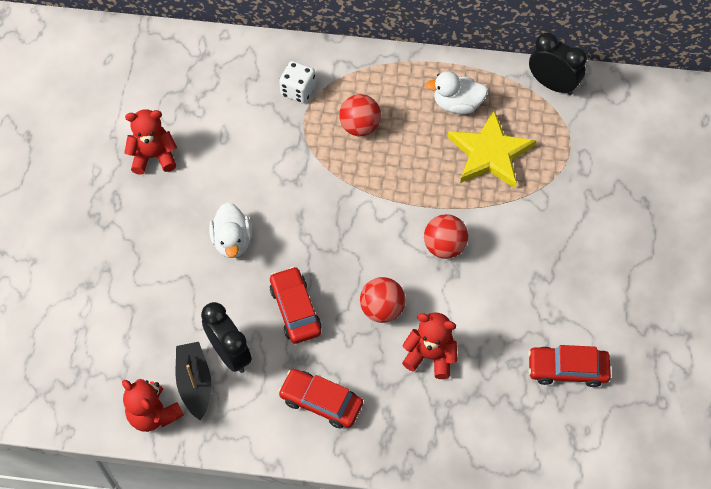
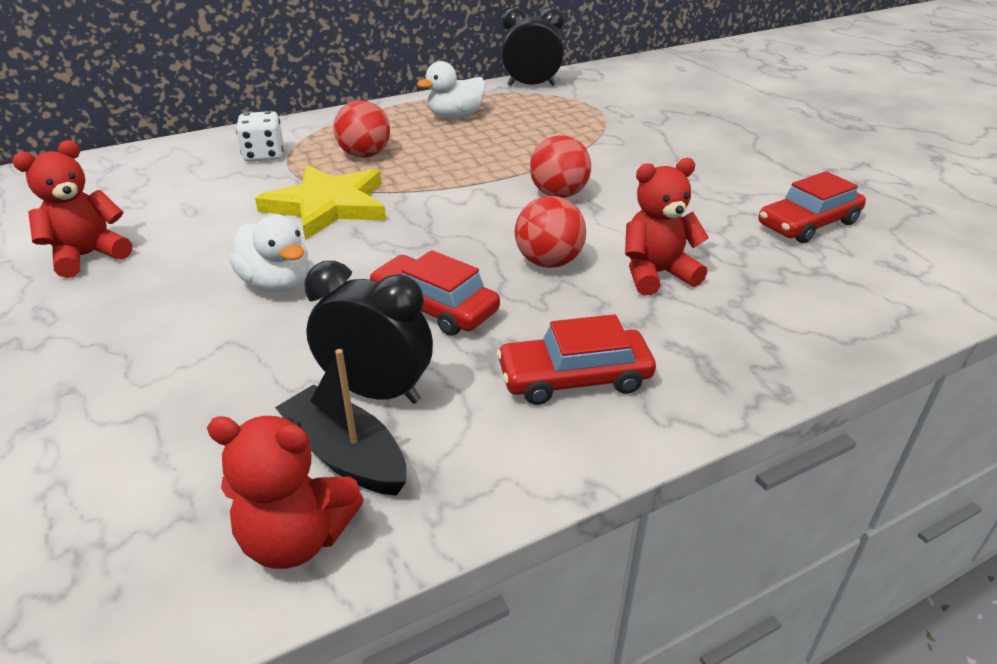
camera: 35 degrees left, 25 degrees down
yellow star [447,111,536,189] -> yellow star moved to [255,165,386,240]

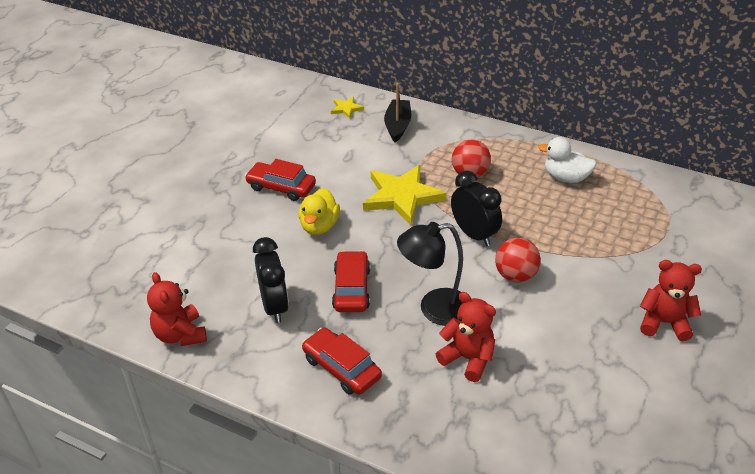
camera: 55 degrees right, 5 degrees up
red teddy bear [12,140,132,278] -> red teddy bear moved to [640,260,702,341]
white duck [229,215,309,292] -> yellow duck [299,188,340,235]
white dice [236,111,283,162] -> none
black boat [275,349,407,496] -> black boat moved to [384,83,411,142]
black clock [501,8,564,86] -> black clock moved to [451,170,502,246]
red ball [515,196,586,268] -> black lamp [397,222,463,326]
red car [759,171,866,243] -> red car moved to [245,159,316,201]
none -> yellow star [331,97,364,119]

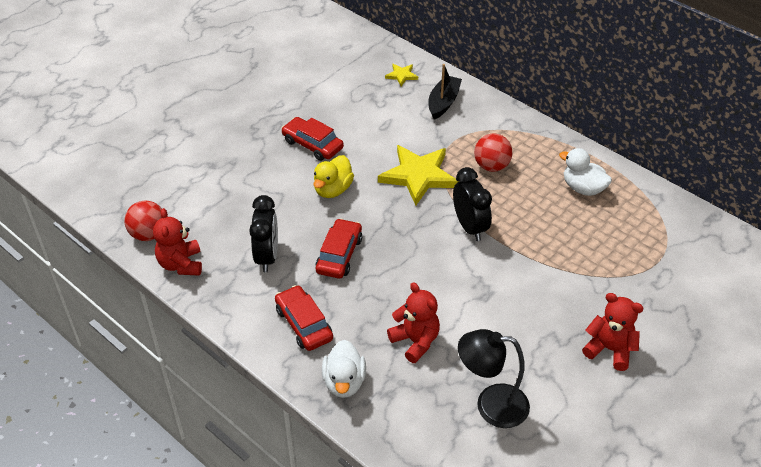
camera: 15 degrees right, 5 degrees up
black lamp [397,222,463,326] -> black lamp moved to [458,329,530,428]
red ball [495,238,541,282] -> red ball moved to [124,201,162,241]
none -> white duck [322,340,366,398]

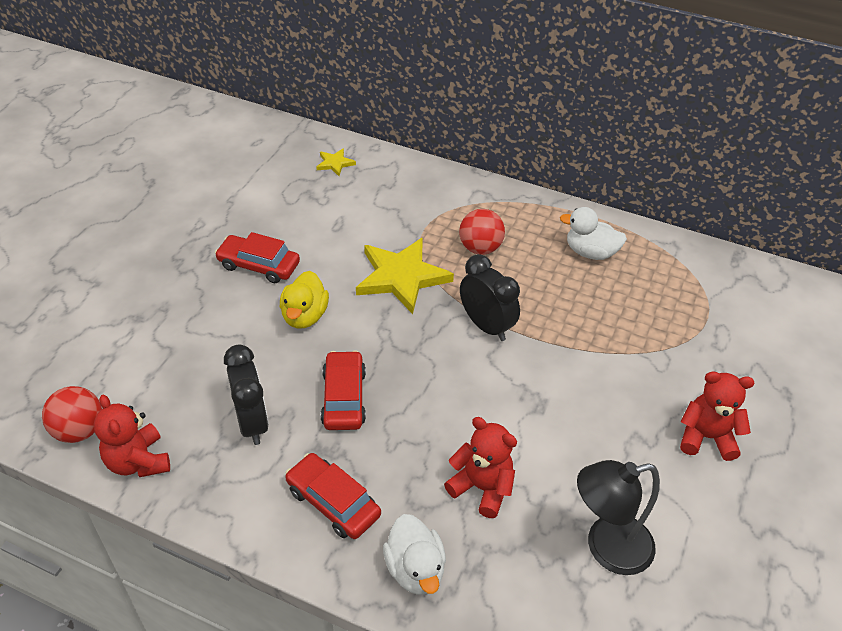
camera: 20 degrees left, 0 degrees up
black boat [429,64,462,120] -> none

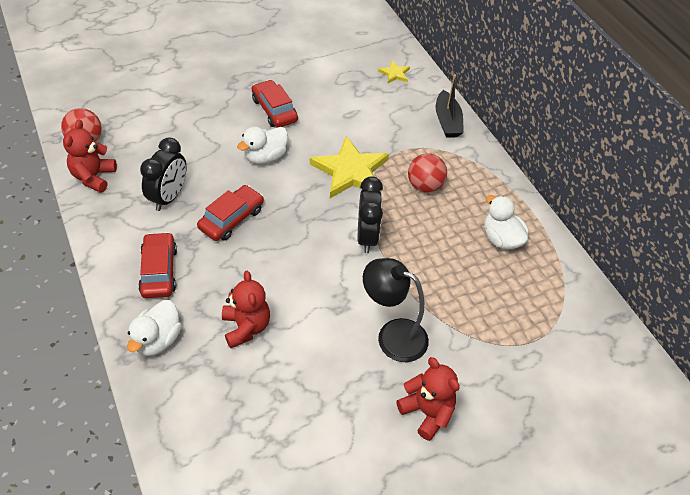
camera: 40 degrees right, 5 degrees up
yellow duck [280,271,329,328] -> white duck [237,127,288,164]
black lamp [577,460,660,575] -> black lamp moved to [363,258,429,362]
none -> black boat [435,74,464,138]

